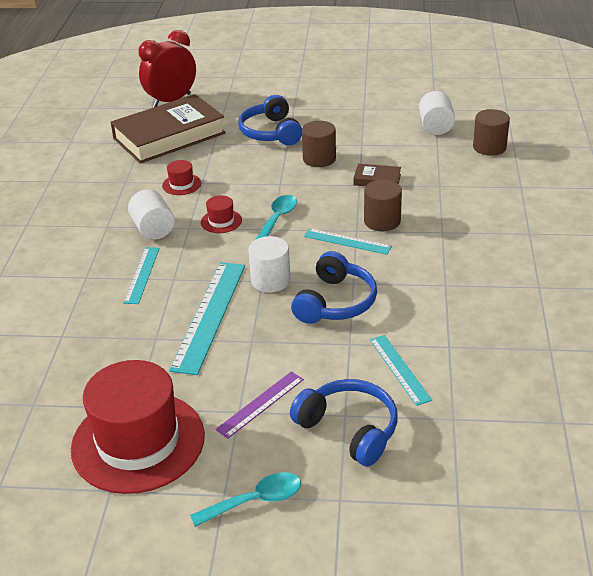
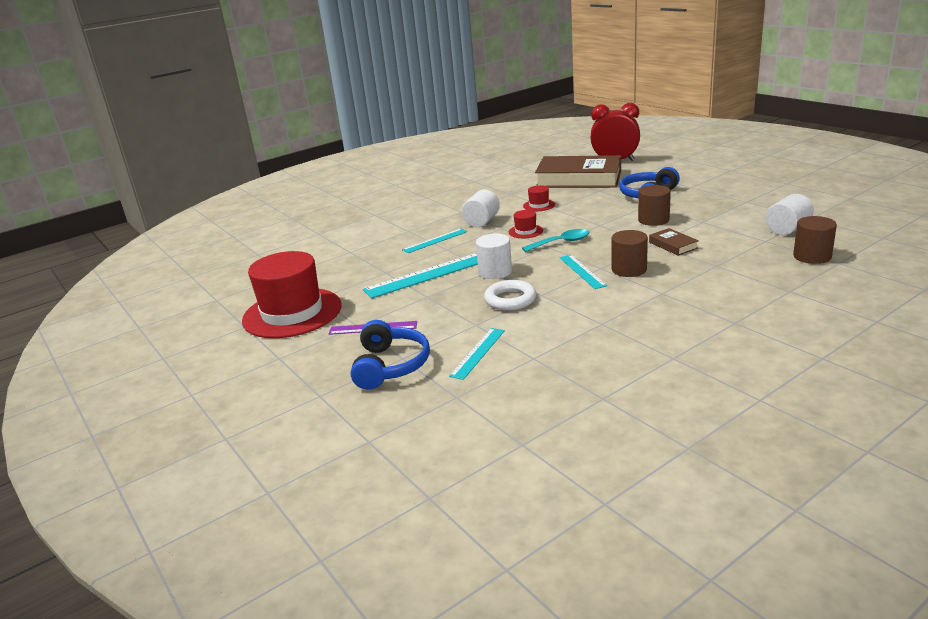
camera: 50 degrees right, 10 degrees down
turquoise spoon [190,472,301,527] -> none
blue headphones [291,251,377,324] -> white ring [484,280,536,311]

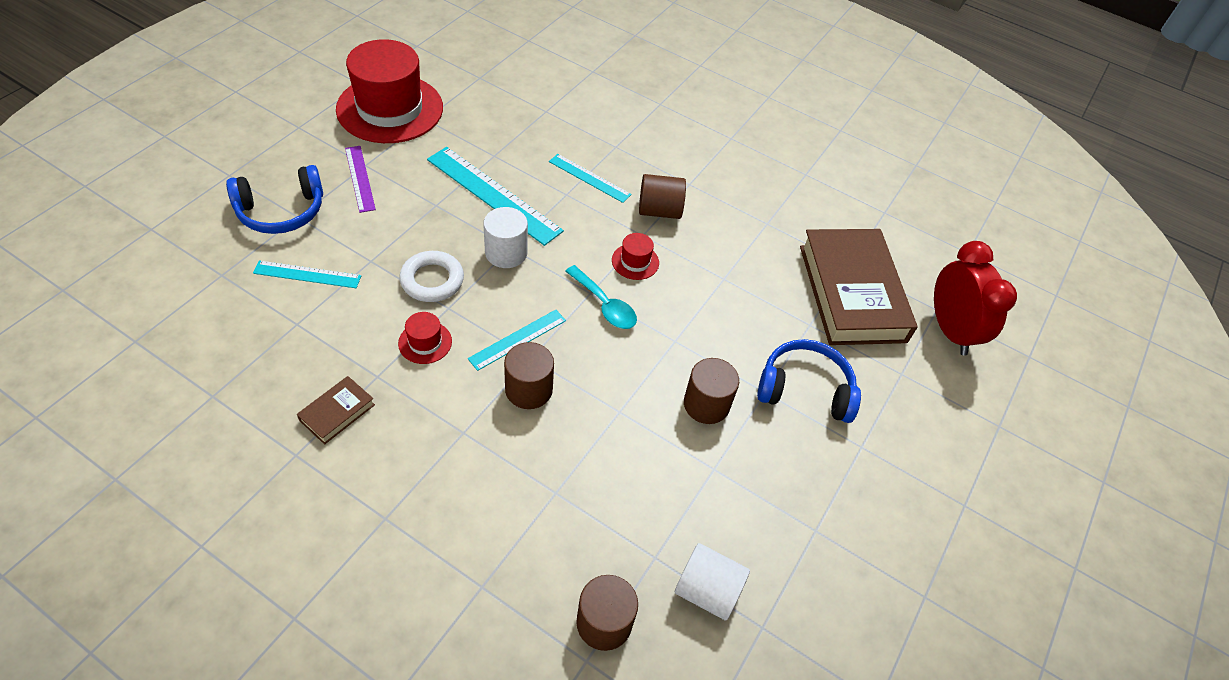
camera: 60 degrees right, 25 degrees up
white cylinder [462,189,500,227] -> brown cylinder [639,174,686,219]
red hat [523,185,555,211] -> red hat moved to [398,312,452,364]
brown book [649,228,699,256] -> brown book moved to [297,376,375,444]

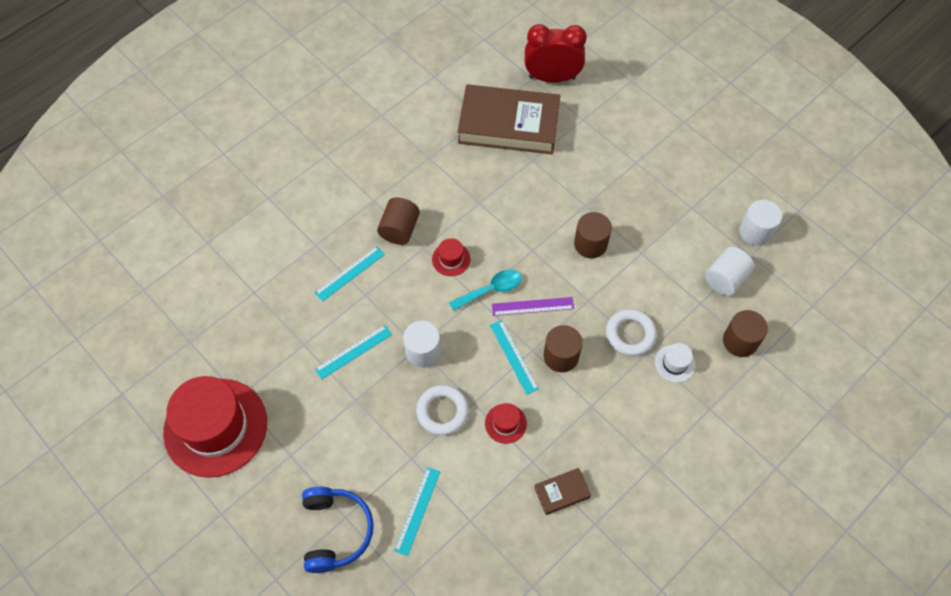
camera: 70 degrees left, 10 degrees up
brown book [297,376,375,444] -> brown book turned 75 degrees counterclockwise [534,468,591,515]
purple ruler [345,146,376,213] -> purple ruler moved to [492,297,574,316]
turquoise ruler [427,147,564,246] -> turquoise ruler [315,325,392,379], size x0.57
blue headphones [757,339,861,423] -> none
none -> white ring [606,309,657,356]
none -> white hat [655,343,696,383]
none -> white cylinder [739,200,782,246]

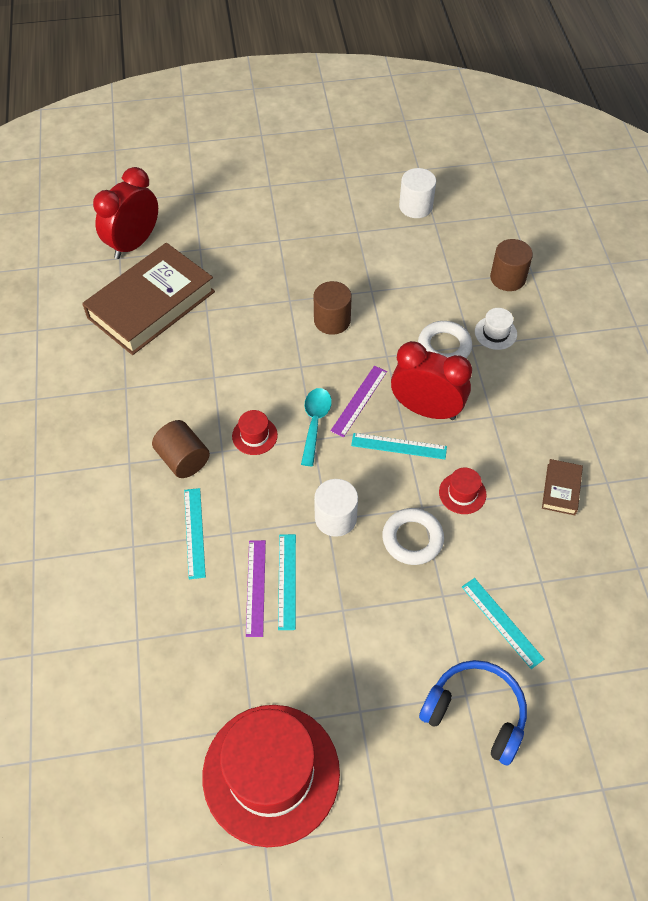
camera: 55 degrees left, 5 degrees down
brown cylinder [544,325,583,372] -> red clock [391,341,472,420]
white cylinder [705,247,754,296] -> none
none -> purple ruler [246,540,266,637]

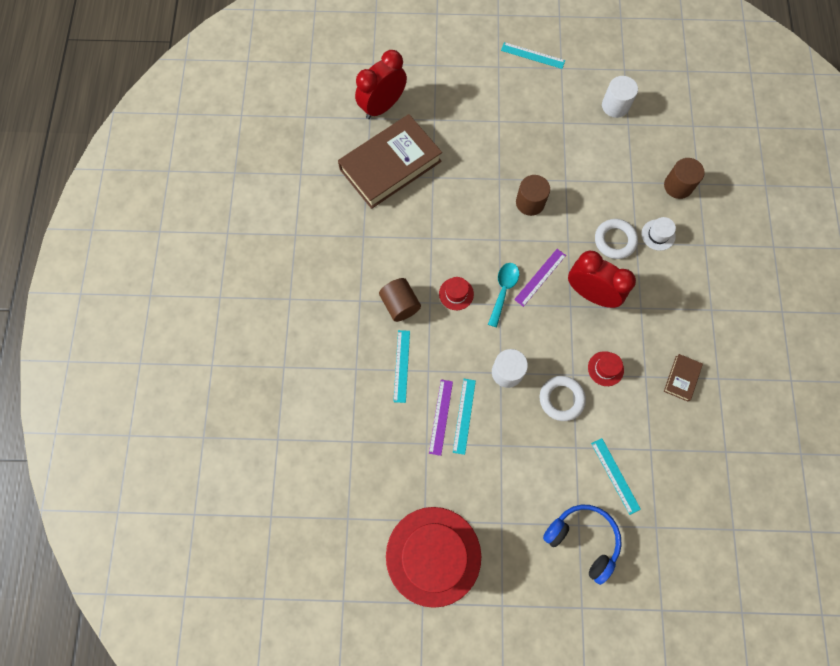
camera: 10 degrees right, 15 degrees up
turquoise ruler [351,433,447,459] -> turquoise ruler moved to [501,42,565,69]

